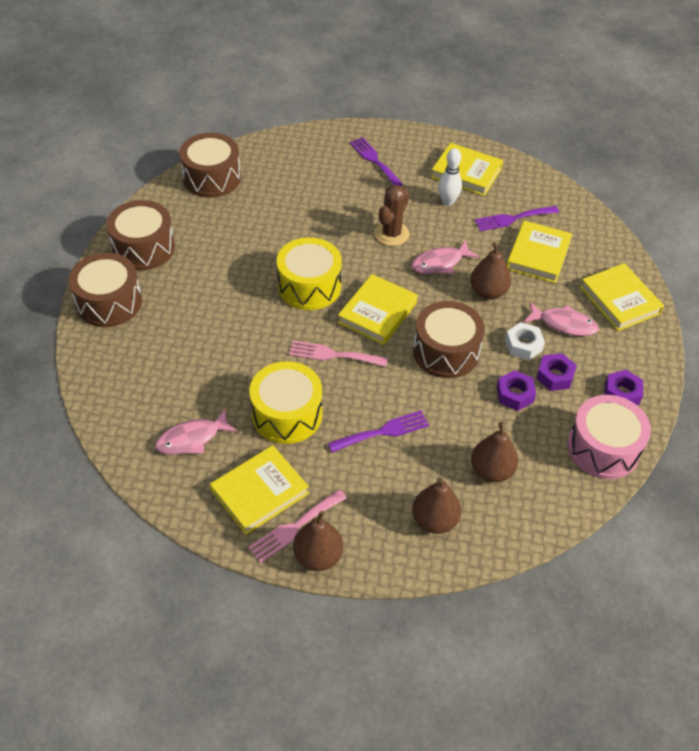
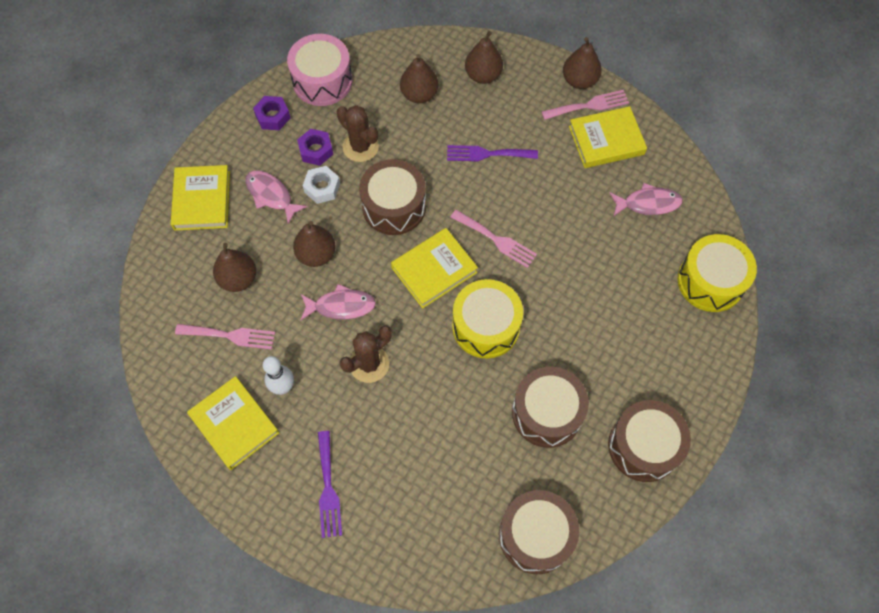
camera: 155 degrees left, 15 degrees up
brown drum [69,253,142,327] -> brown drum moved to [512,366,589,448]
yellow drum [250,361,322,444] -> yellow drum moved to [678,234,757,312]
purple fork [474,206,559,231] -> pink fork [175,324,275,350]
purple nut [497,370,536,411] -> brown cactus [337,105,379,162]
yellow book [507,220,572,283] -> brown pear [213,243,256,292]

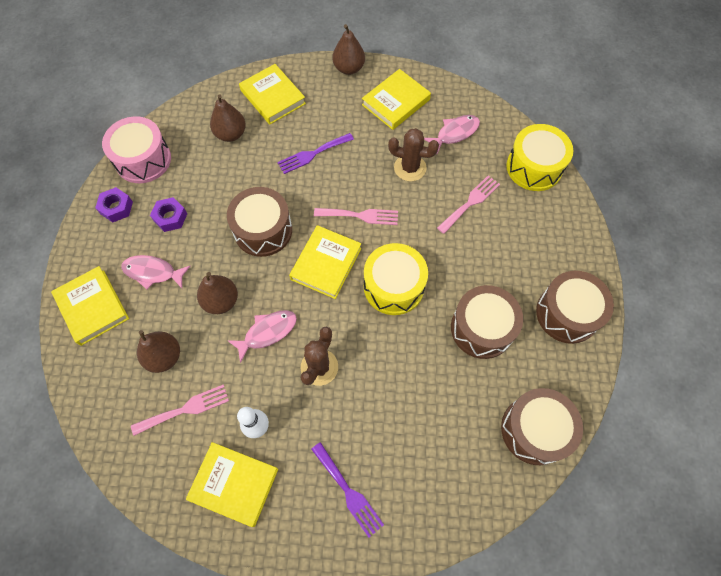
camera: 30 degrees left, 0 degrees up
white nut [303,166,340,204] -> none
brown cactus [337,105,379,162] -> brown cactus moved to [388,128,439,181]
brown pear [465,31,503,84] -> yellow book [239,64,306,125]
pink fork [542,90,629,120] -> pink fork moved to [437,175,500,234]

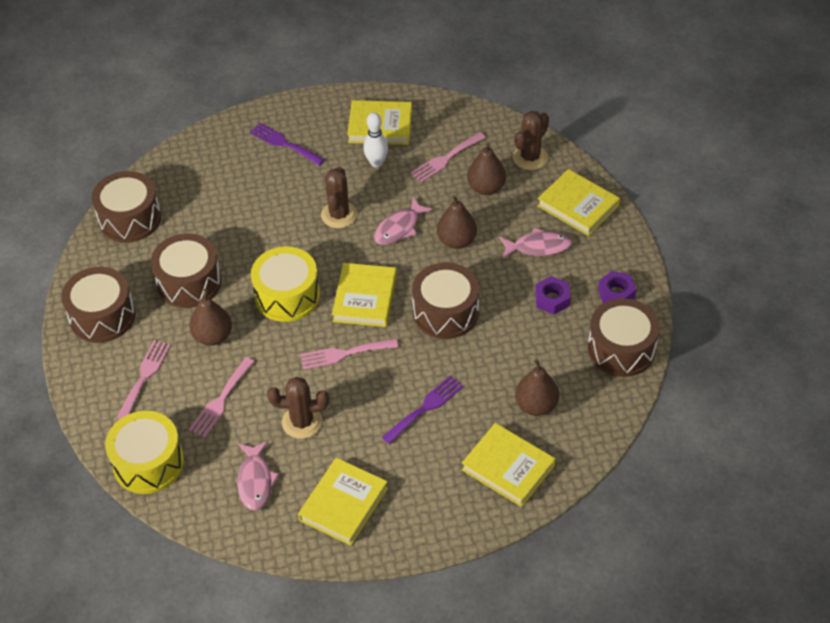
camera: 165 degrees right, 15 degrees down
pink drum [102,116,171,183] -> brown drum [588,298,660,377]
brown pear [332,24,365,75] -> brown pear moved to [189,289,232,346]
pink fish [424,115,480,154] -> pink fish turned 45 degrees counterclockwise [237,441,279,511]
none -> pink fork [116,340,171,419]
none -> brown cactus [513,111,549,170]

